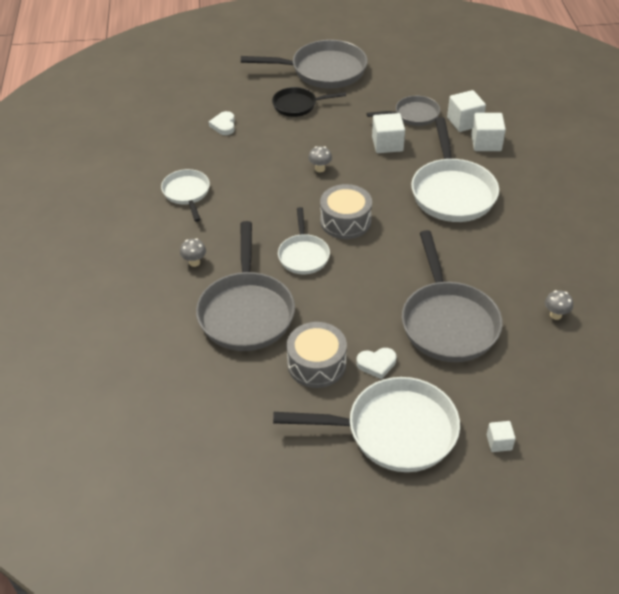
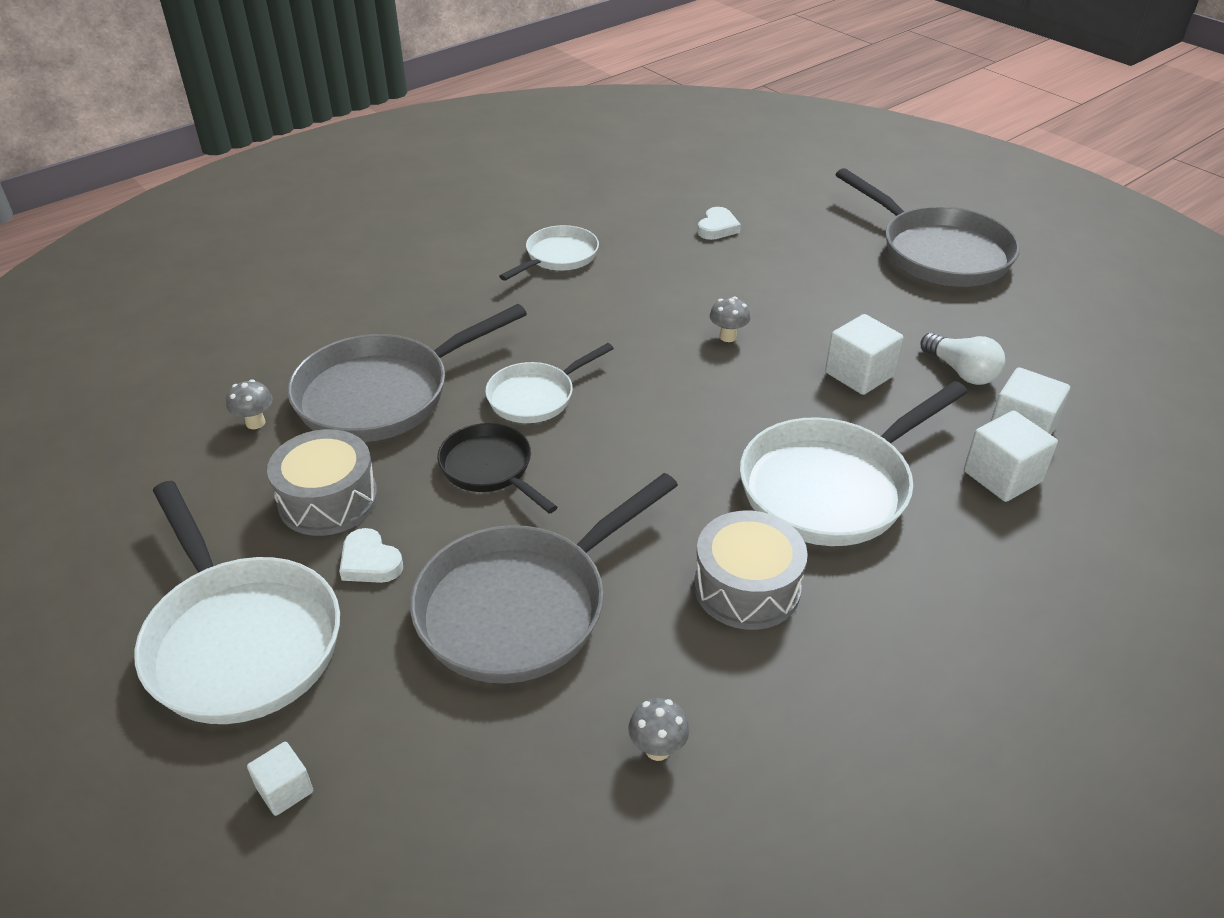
camera: 55 degrees right, 5 degrees down
grey mushroom [180,239,206,267] -> grey mushroom moved to [226,379,273,429]
white heart [209,111,235,135] -> white heart turned 150 degrees clockwise [698,207,741,240]
black pan [272,87,346,117] -> black pan moved to [438,423,557,514]
grey drum [320,184,372,239] -> grey drum moved to [694,511,808,630]
grey pan [366,96,440,126] -> white light bulb [921,333,1005,385]

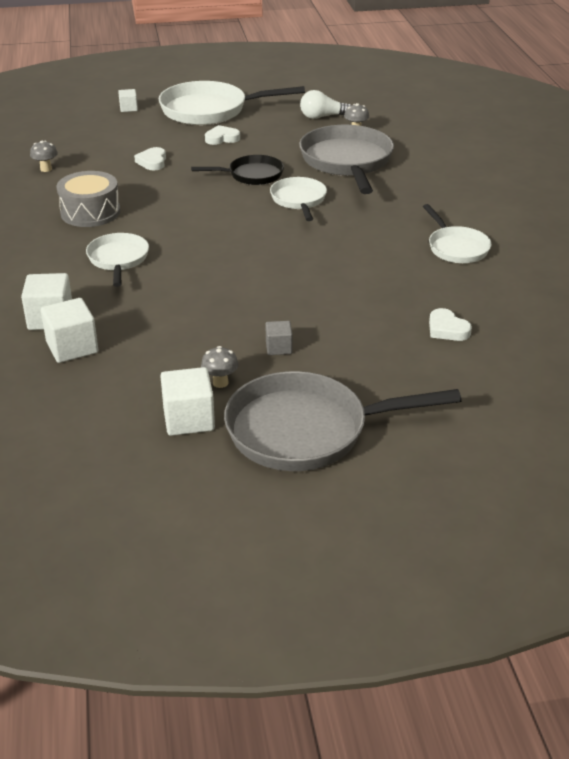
camera: 120 degrees right, 5 degrees down
grey drum [267,429,378,536] -> none
grey pan [410,473,678,683] -> white heart [134,147,166,170]
grey mushroom [710,297,751,342] -> grey mushroom moved to [201,346,238,388]
white pan [740,381,968,546] -> white pan [86,233,149,287], size x0.57
white cube [825,314,903,395] -> white cube moved to [160,367,215,436]
white light bulb [921,333,1005,385] -> white light bulb moved to [300,90,351,119]
none -> grey cube [266,321,293,355]

